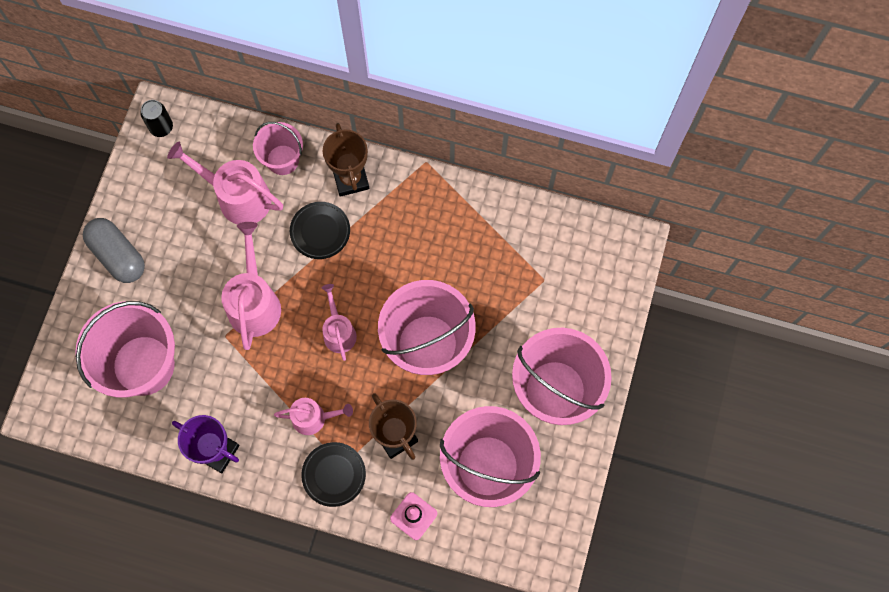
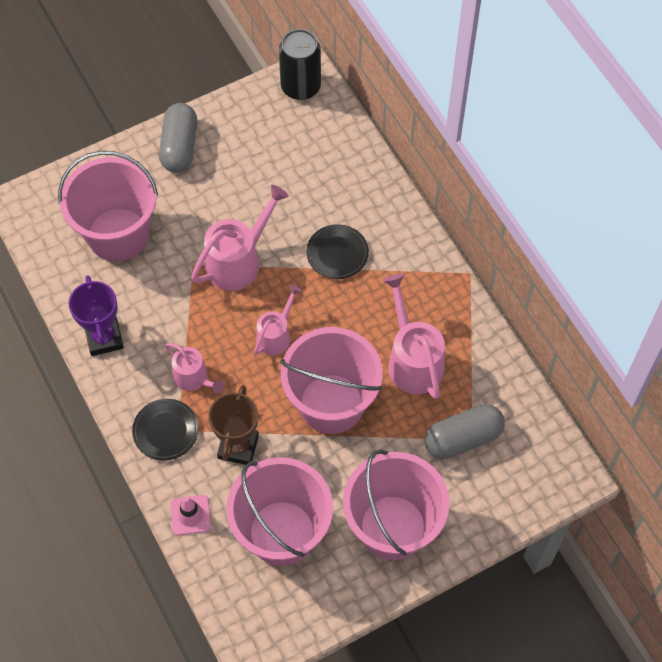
camera: 45 degrees right, 10 degrees down
black can [140,100,173,137] -> black can [279,29,321,100], size x1.67
pink watering can [167,142,283,224] -> pink watering can moved to [383,274,445,399]
pink bucket [253,122,303,175] -> none
brown trophy [323,123,369,197] -> none
none -> grey capsule [425,404,505,459]

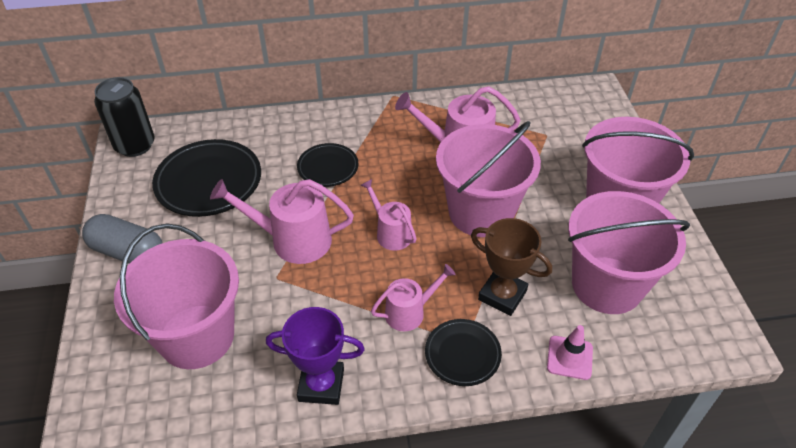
camera: 70 degrees left, 15 degrees down
pink watering can [191,185,289,291] -> pink watering can turned 60 degrees counterclockwise [210,179,354,264]
grey capsule [425,404,505,459] -> none
none -> black plate [152,139,261,217]

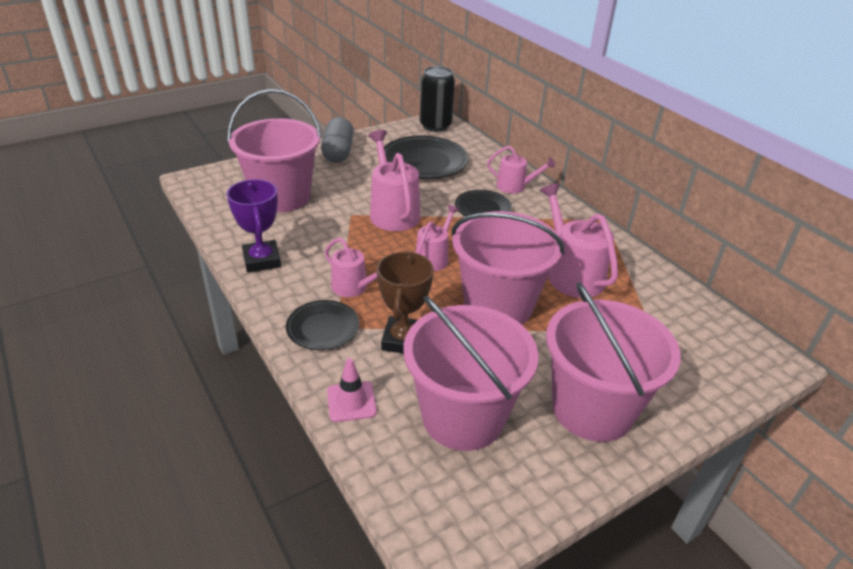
camera: 65 degrees right, 10 degrees down
none -> pink watering can [487,146,555,193]

